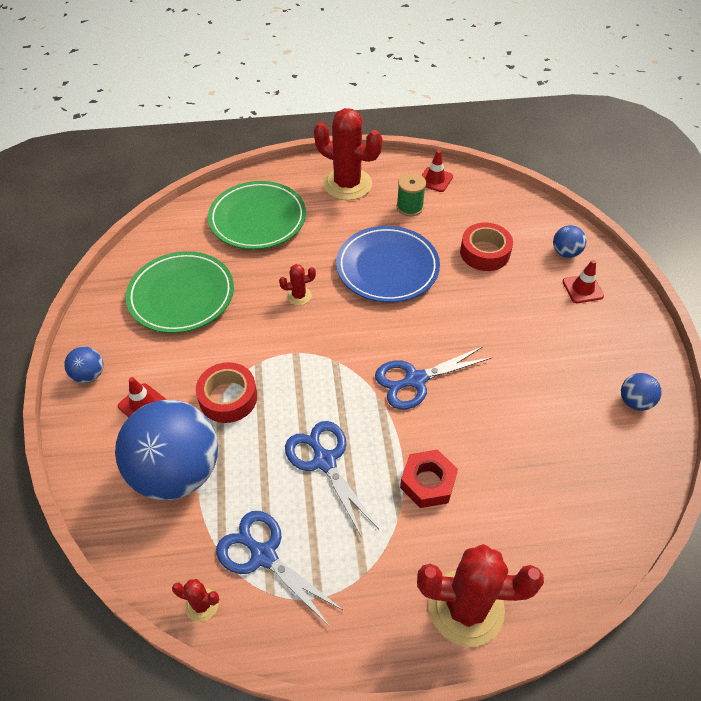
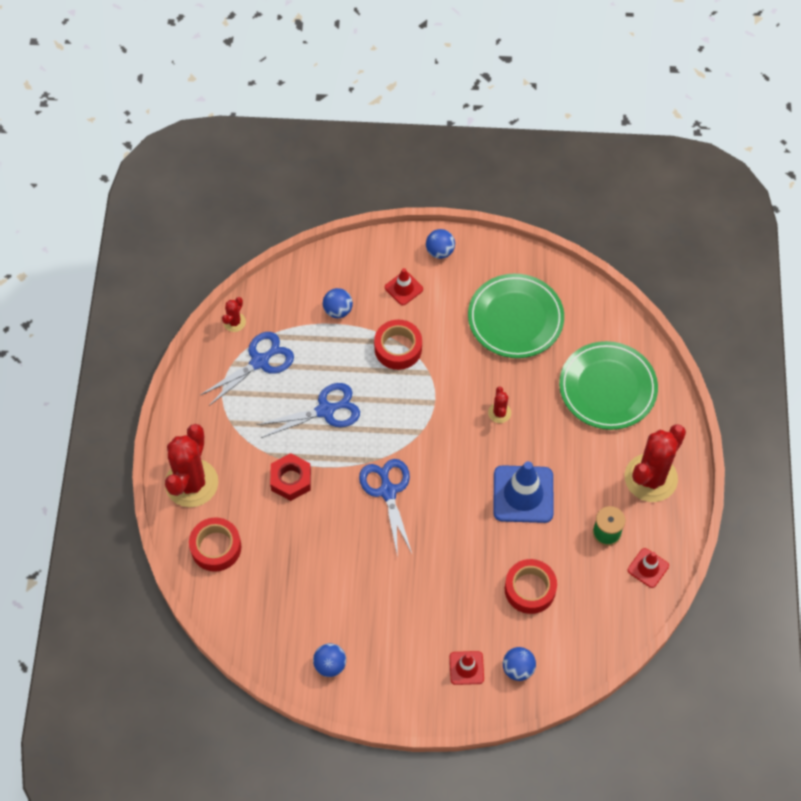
camera: 100 degrees right, 10 degrees up
blue ball [115,400,218,500] -> blue ball [323,288,353,318], size x0.42
blue plate [336,226,440,302] -> blue traffic cone [493,461,554,523]
none -> red tape [189,517,241,572]

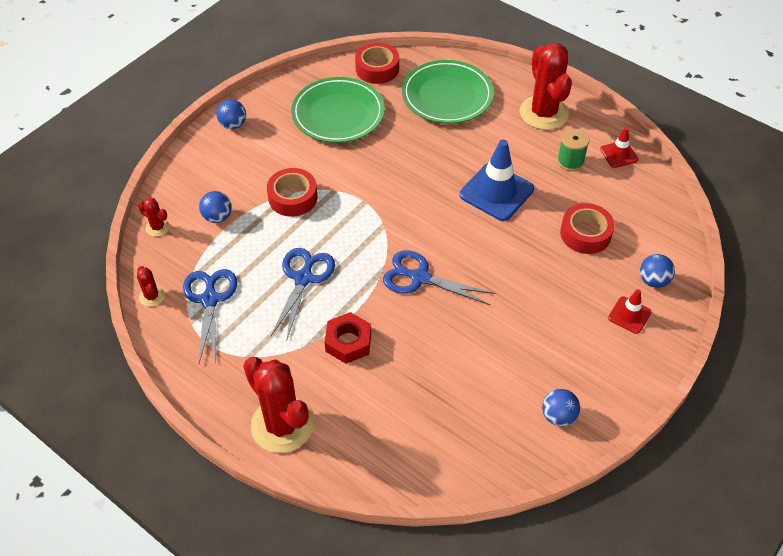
camera: 55 degrees left, 10 degrees down
red tape [189,517,241,572] -> red tape moved to [355,42,399,84]
red traffic cone [385,268,423,305] -> none
red cactus [488,387,511,423] -> red cactus moved to [138,198,170,237]

